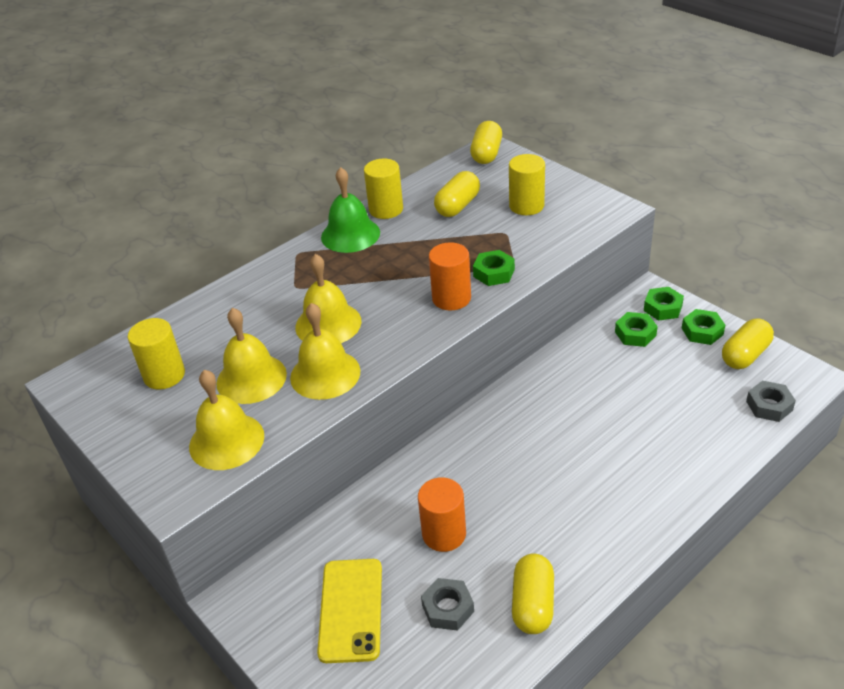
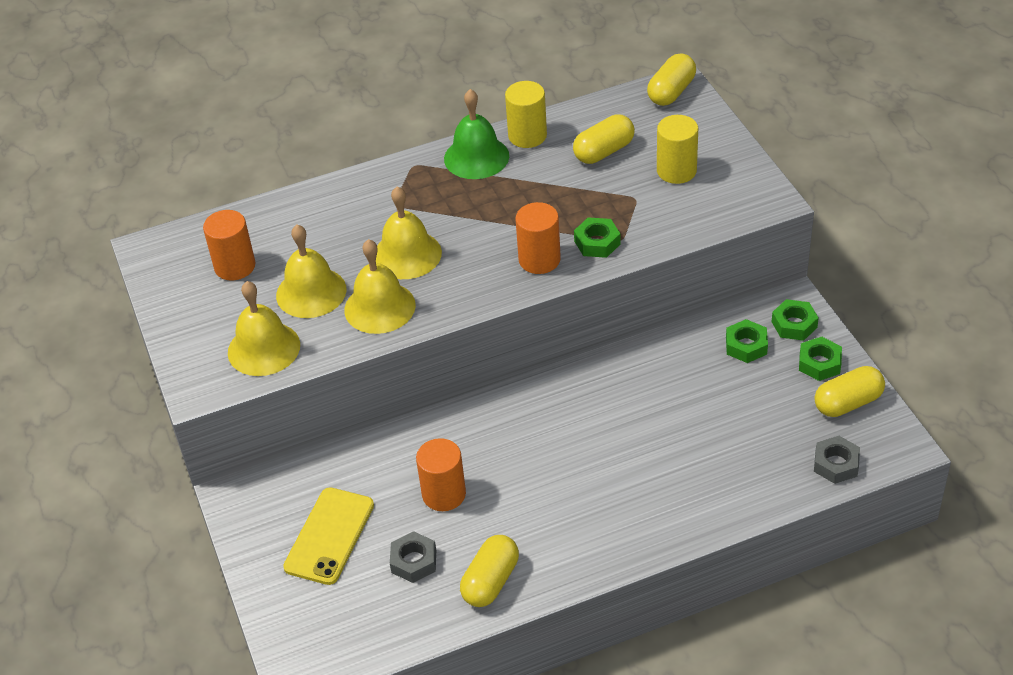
camera: 20 degrees right, 5 degrees up
yellow cylinder [128,318,185,389] -> orange cylinder [203,210,256,281]

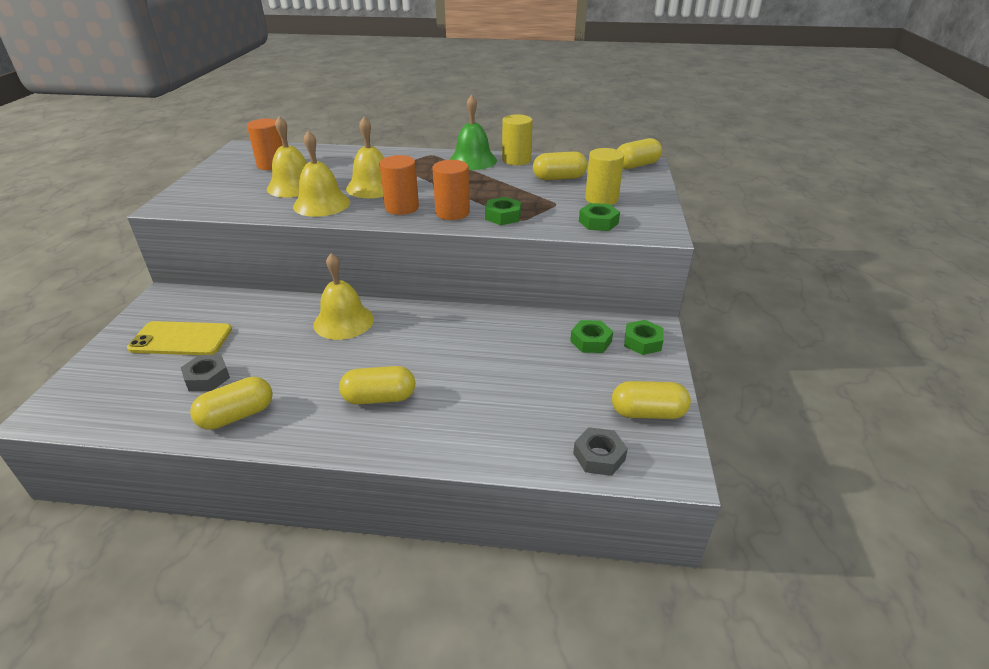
camera: 25 degrees right, 10 degrees down
yellow bell [228,281,300,376] -> yellow bell moved to [313,253,374,340]
yellow phone [283,487,374,585] -> yellow phone turned 45 degrees clockwise [127,321,232,355]
orange cylinder [416,438,466,511] -> orange cylinder moved to [380,155,419,215]
green nut [799,337,842,381] -> green nut moved to [579,203,620,231]
none -> yellow capsule [339,366,416,405]

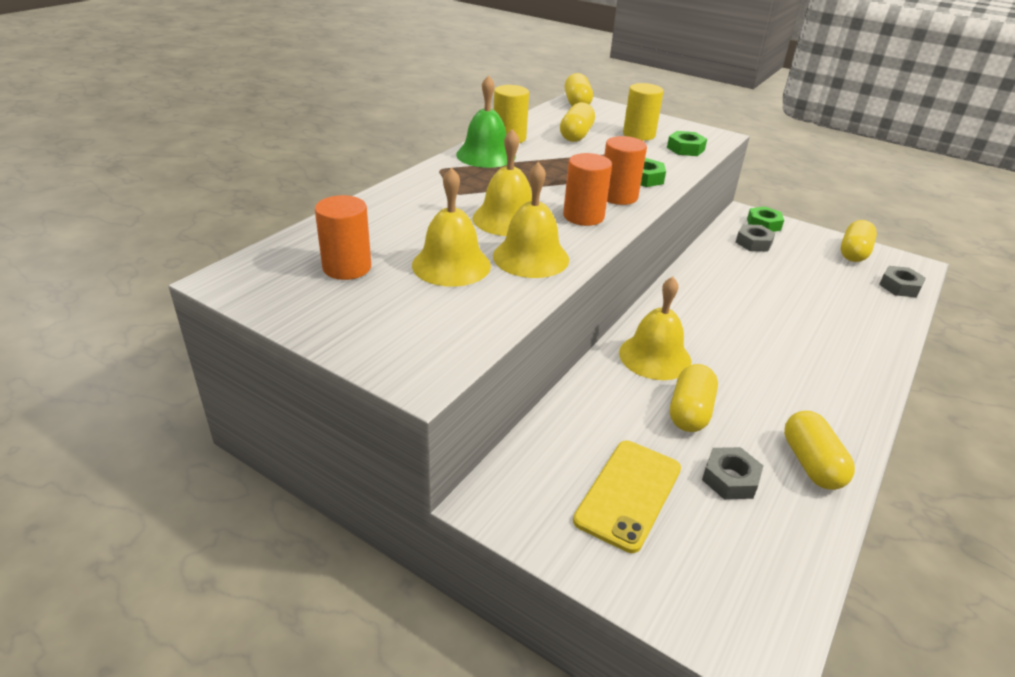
camera: 65 degrees left, 0 degrees up
yellow capsule [339,366,416,405] -> yellow capsule moved to [670,364,718,432]
green nut [570,320,613,353] -> grey nut [735,224,775,252]

